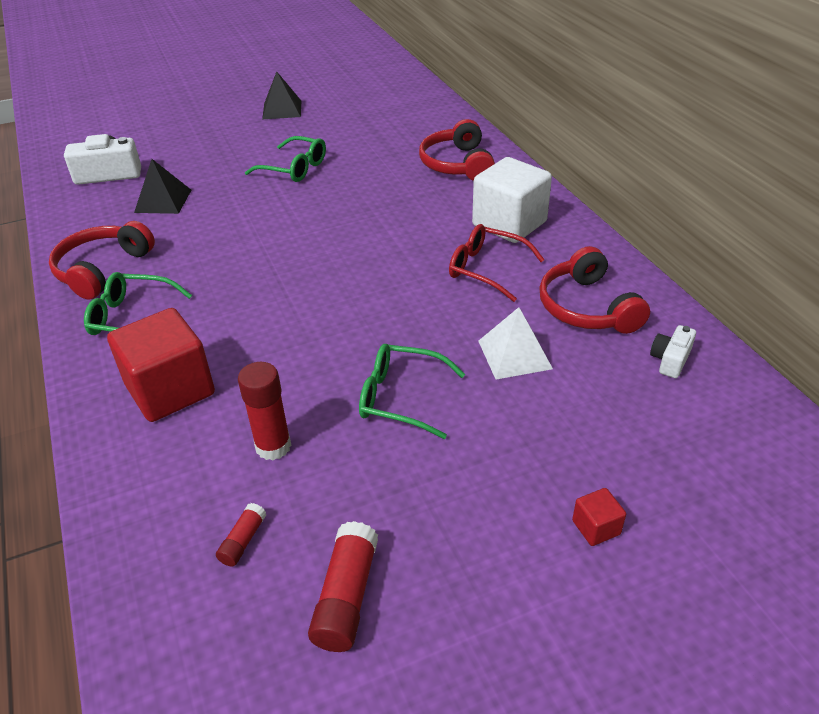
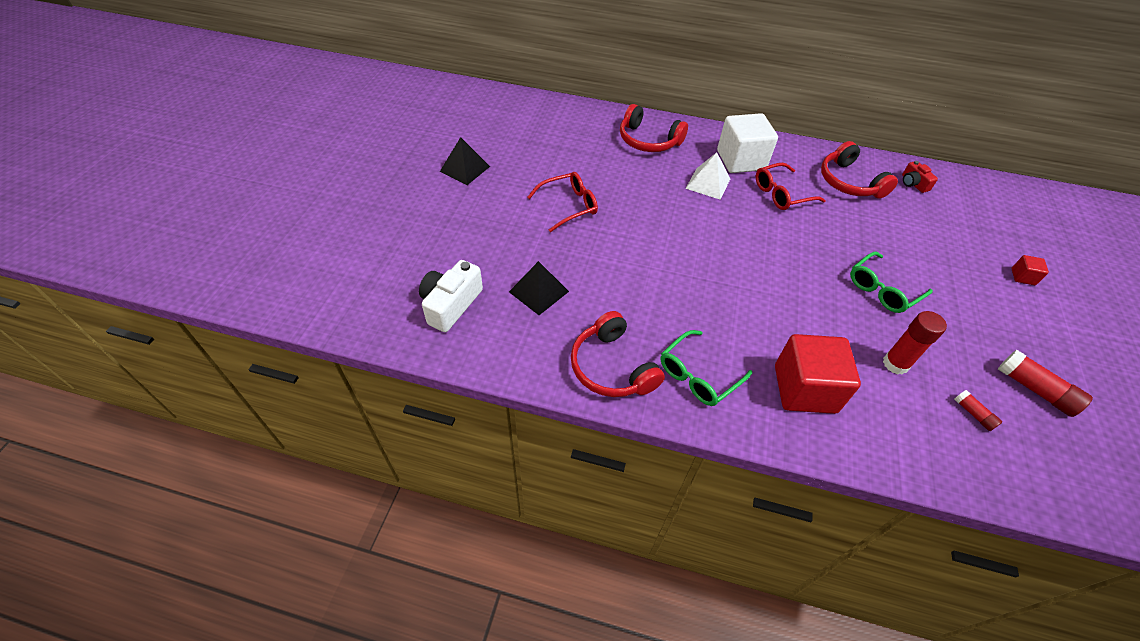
camera: 55 degrees left, 10 degrees up
green glasses [245,136,326,182] -> red glasses [527,172,598,232]
white pyramid [478,307,553,379] -> white pyramid moved to [685,152,730,199]
red headphones [539,246,650,334] -> red headphones turned 45 degrees clockwise [821,141,898,199]
white camera [650,325,696,378] -> red camera [902,161,938,193]

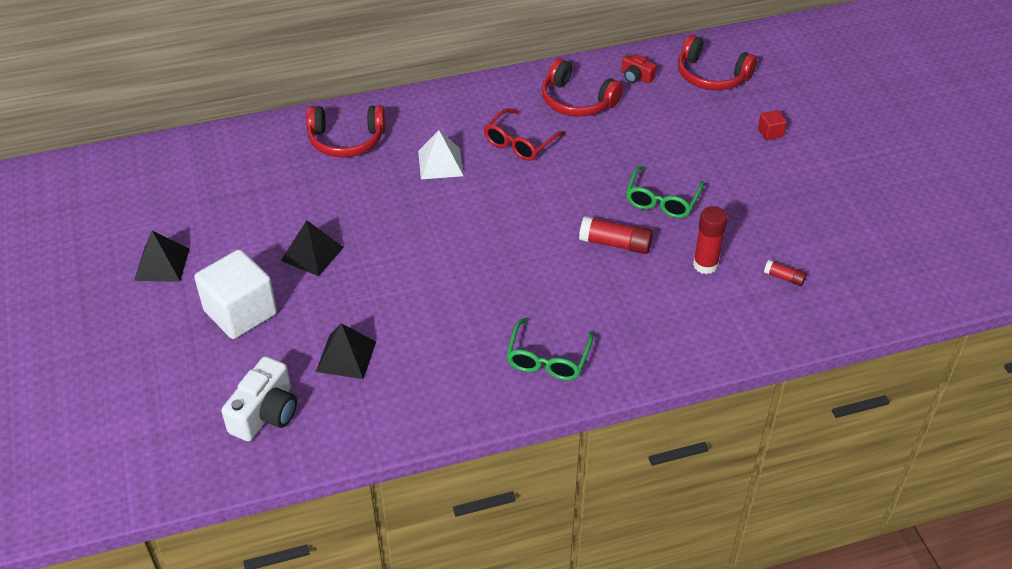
camera: 30 degrees left, 5 degrees down
white camera [419,260,483,332] -> white camera turned 150 degrees counterclockwise [221,356,297,441]
red glasses [527,172,598,232] -> black pyramid [281,220,344,276]
red headphones [571,311,665,397] -> red headphones moved to [678,35,757,91]
white cube [717,113,778,173] -> white cube moved to [194,249,277,339]
red cube [775,334,861,414] -> none
red glue stick [998,350,1093,417] -> red glue stick moved to [579,216,653,254]

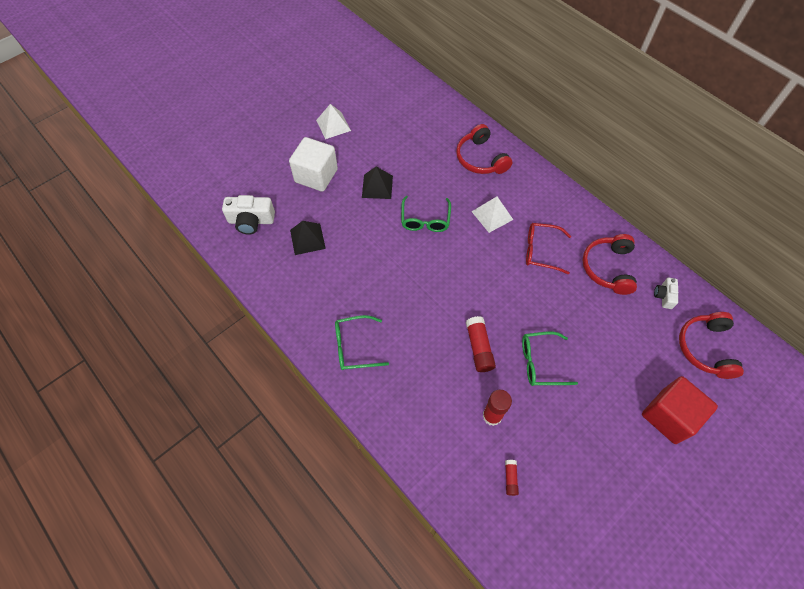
camera: 65 degrees right, 15 degrees up
black pyramid [134,231,190,282] -> white pyramid [316,104,351,139]
red camera [621,53,657,84] -> white camera [654,278,678,309]
red cube [758,110,787,140] -> red cube [642,376,718,444], size x2.35
none -> green glasses [401,196,451,232]

